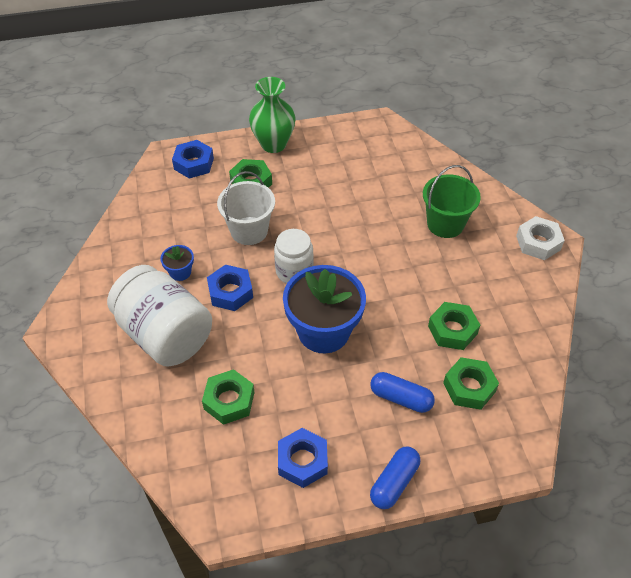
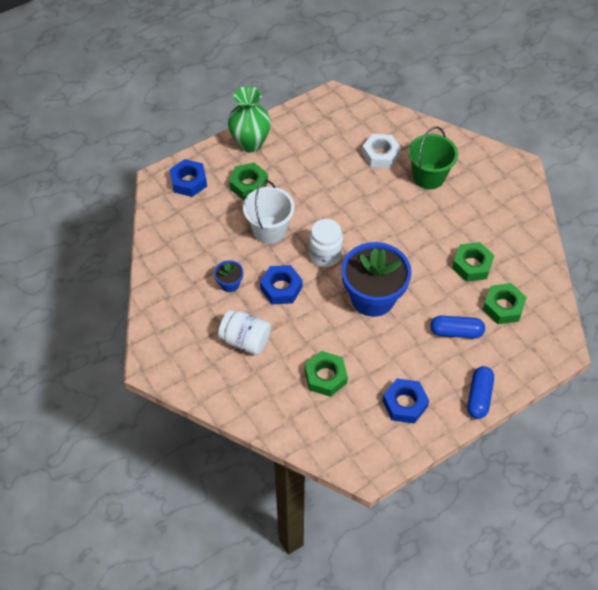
camera: 20 degrees left, 5 degrees up
white jar [107,265,212,366] -> white jar [218,310,271,355], size x0.58
white nut [516,216,565,260] -> white nut moved to [362,134,401,169]

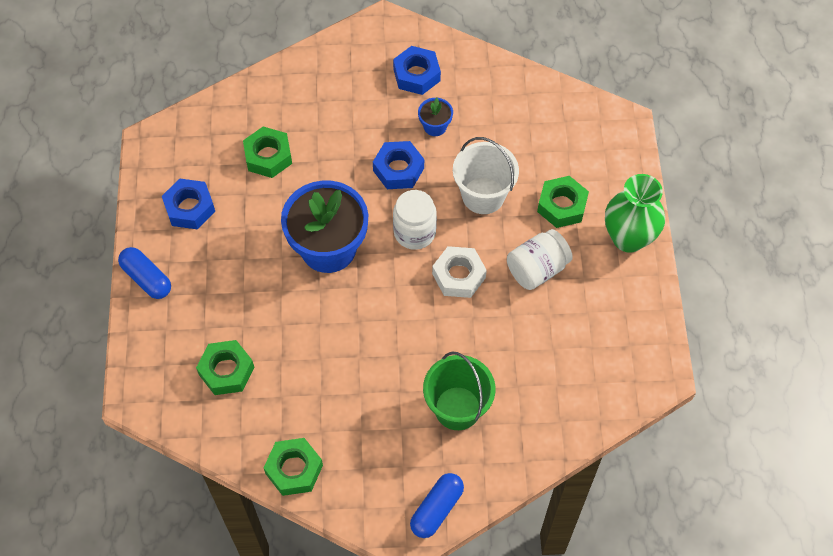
camera: 120 degrees right, 5 degrees up
blue nut [169,159,207,197] -> blue nut moved to [393,46,441,95]
white jar [218,310,271,355] -> white jar moved to [507,229,573,290]
white nut [362,134,401,169] -> white nut moved to [432,246,487,298]
blue capsule [430,315,485,338] -> blue capsule moved to [410,473,464,538]
green nut [452,242,495,282] -> green nut moved to [264,438,323,496]

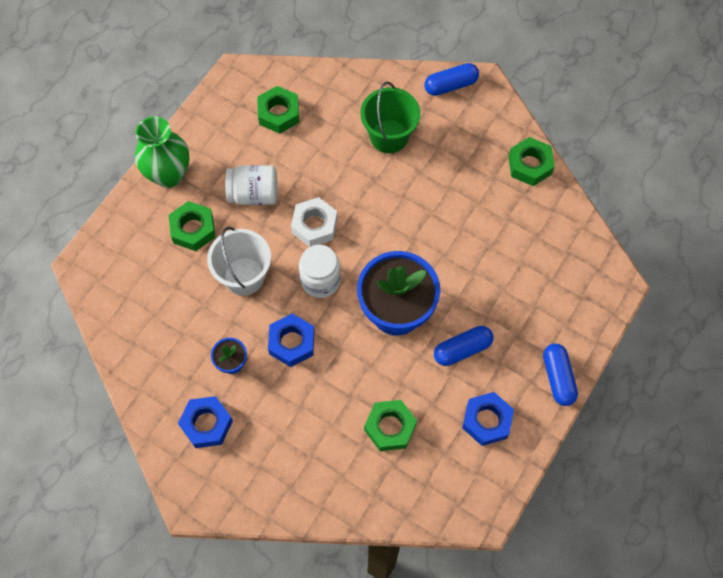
camera: 145 degrees left, 5 degrees up
green nut [196,340,254,395] -> green nut moved to [257,86,299,134]
none -> blue capsule [434,326,493,366]

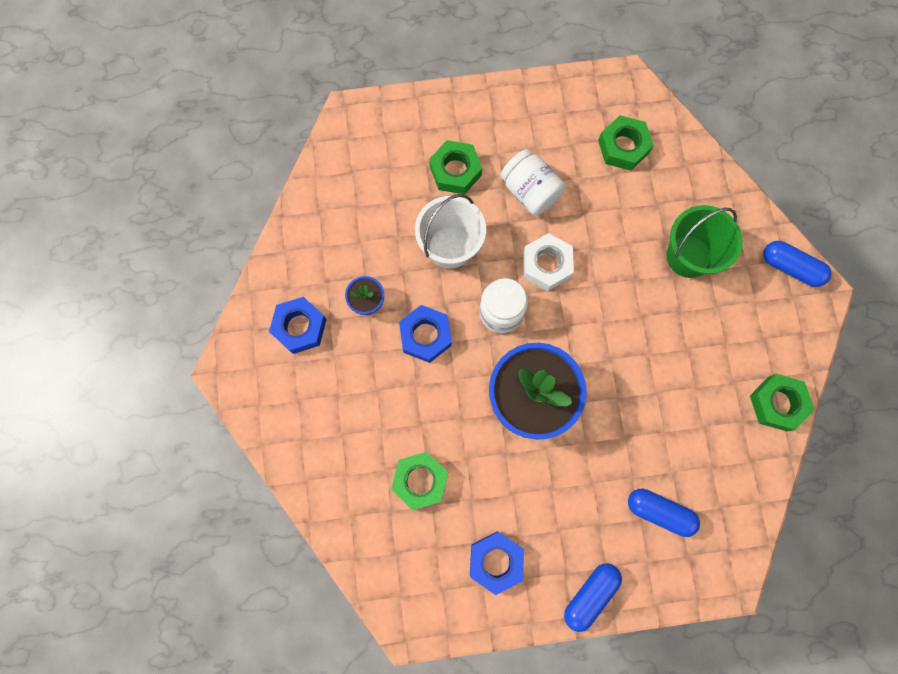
camera: 50 degrees right, 10 degrees up
green vase [135,116,189,188] -> none
blue capsule [434,326,493,366] -> blue capsule moved to [628,489,700,537]

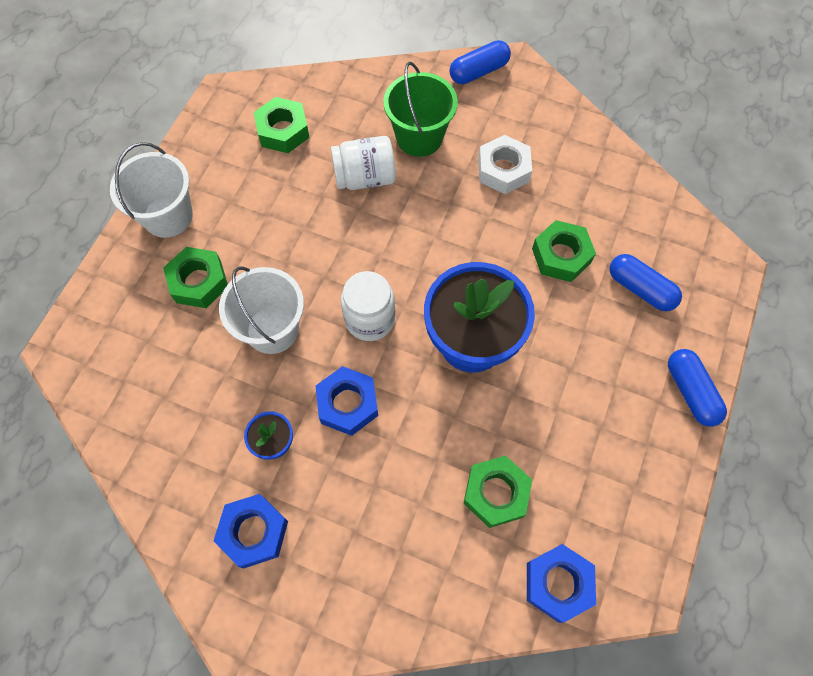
camera: 60 degrees left, 10 degrees down
blue nut [470,531,524,595] -> blue nut moved to [527,544,596,623]
white jar [501,149,566,215] -> white jar moved to [331,136,396,190]
white nut [523,233,574,291] -> white nut moved to [478,135,532,194]
blue capsule [628,489,700,537] -> blue capsule turned 75 degrees clockwise [609,254,682,311]
green nut [750,374,815,431] -> green nut moved to [532,220,596,282]
none -> white bucket [110,142,193,238]

